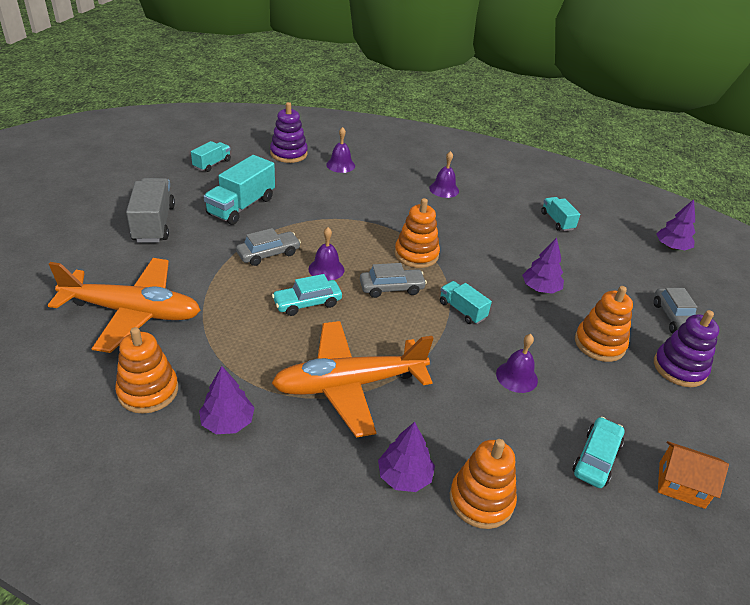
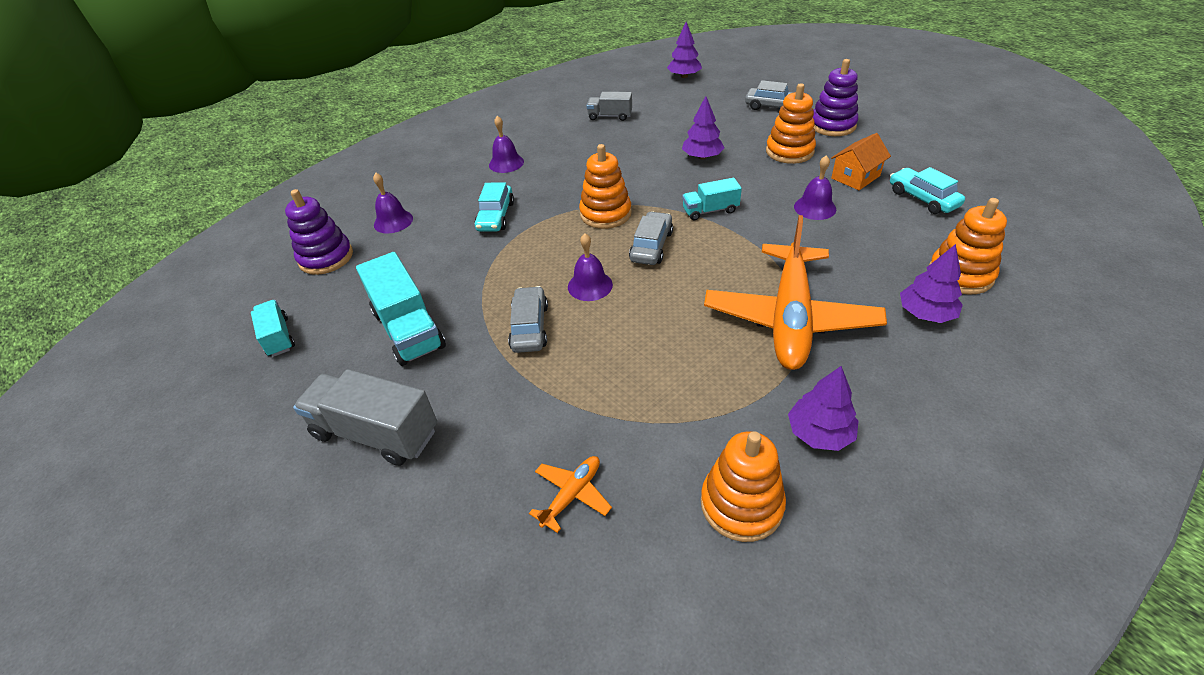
camera: 55 degrees left, 5 degrees up
orange plane [48,258,201,353] -> orange plane [529,456,612,533], size x0.42
turquoise car [272,274,342,316] -> turquoise car moved to [474,183,514,232]
turquoise truck [541,197,580,231] -> grey truck [587,92,632,121]
orange house [658,441,729,509] -> orange house moved to [831,133,891,190]

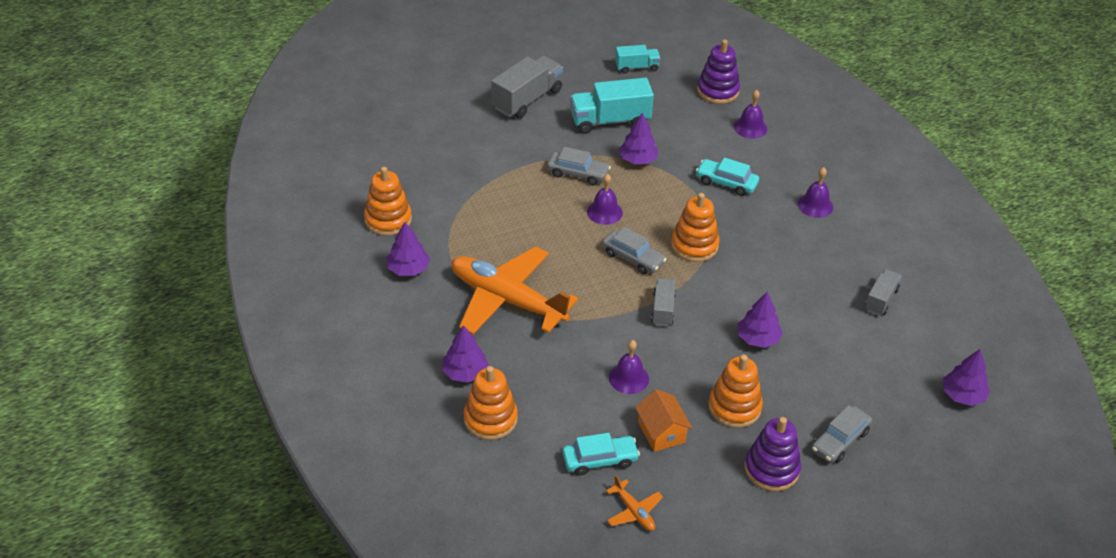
camera: 105 degrees right, 0 degrees up
orange plane [529,456,612,533] -> orange plane moved to [606,475,663,531]
turquoise truck [682,178,742,221] -> grey truck [651,278,676,326]
none -> purple tree [619,113,658,164]

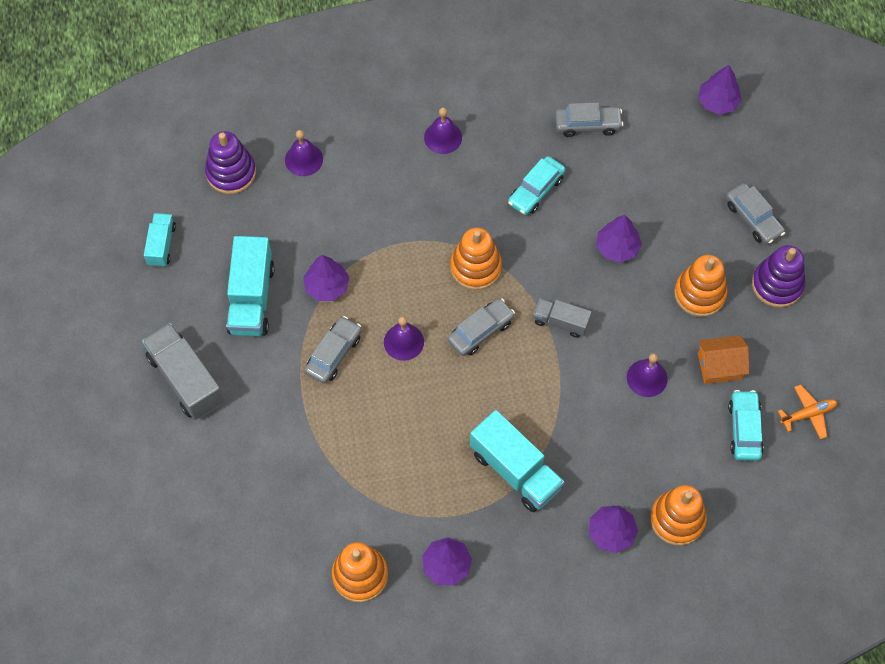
camera: 75 degrees left, 20 degrees up
orange plane [451,246,578,334] -> turquoise truck [470,410,564,512]
turquoise car [696,158,759,196] -> turquoise car moved to [508,156,565,215]
grey truck [865,269,902,316] -> grey car [555,102,623,137]

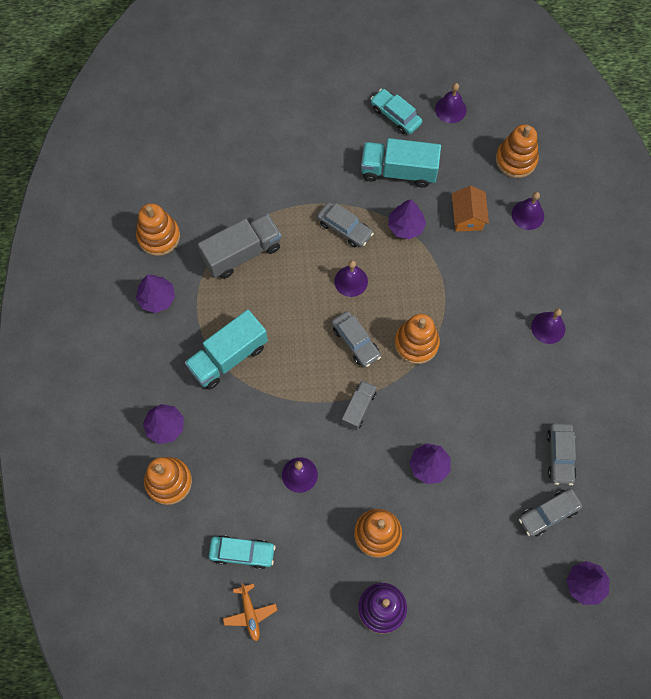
camera: 95 degrees right, 5 degrees up
grey truck [142,323,224,420] -> grey truck moved to [198,214,281,279]
turquoise truck [144,213,176,267] -> purple bell [435,83,467,123]
purple stacking toy [205,131,256,194] -> orange stacking toy [496,124,539,178]
turquoise car [508,156,565,215] -> turquoise car moved to [371,89,422,134]
orange house [698,335,749,384] -> orange house moved to [452,186,489,232]
grey car [726,183,785,245] -> grey car moved to [519,489,583,537]

